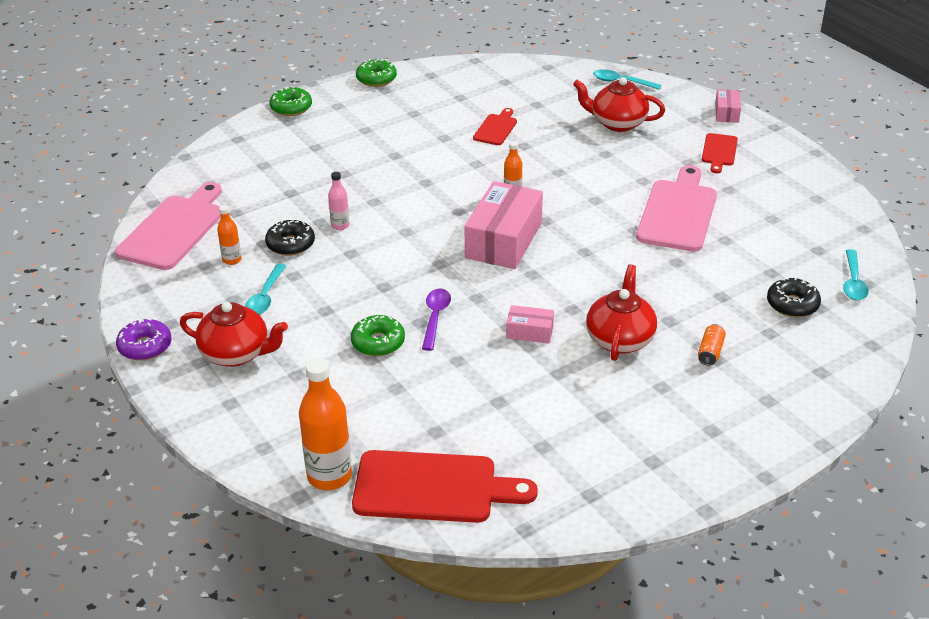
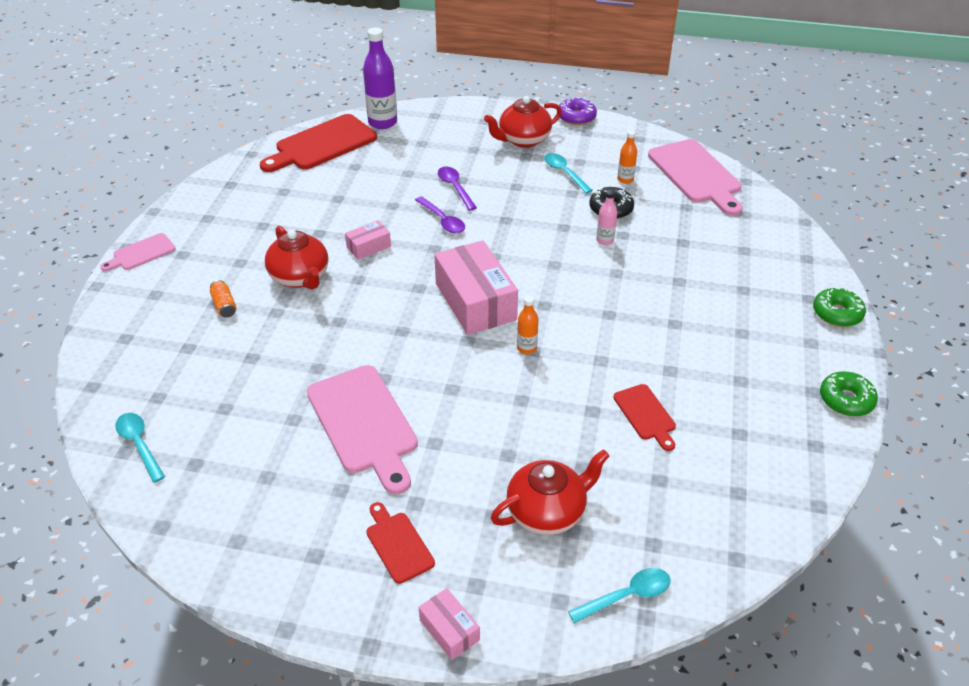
camera: 135 degrees right, 5 degrees up
orange bottle [299,358,352,490] -> purple bottle [363,28,397,129]
green donut [351,315,405,356] -> purple spoon [438,167,477,211]
black donut [767,277,821,317] -> none
none -> pink cutting board [100,233,176,271]

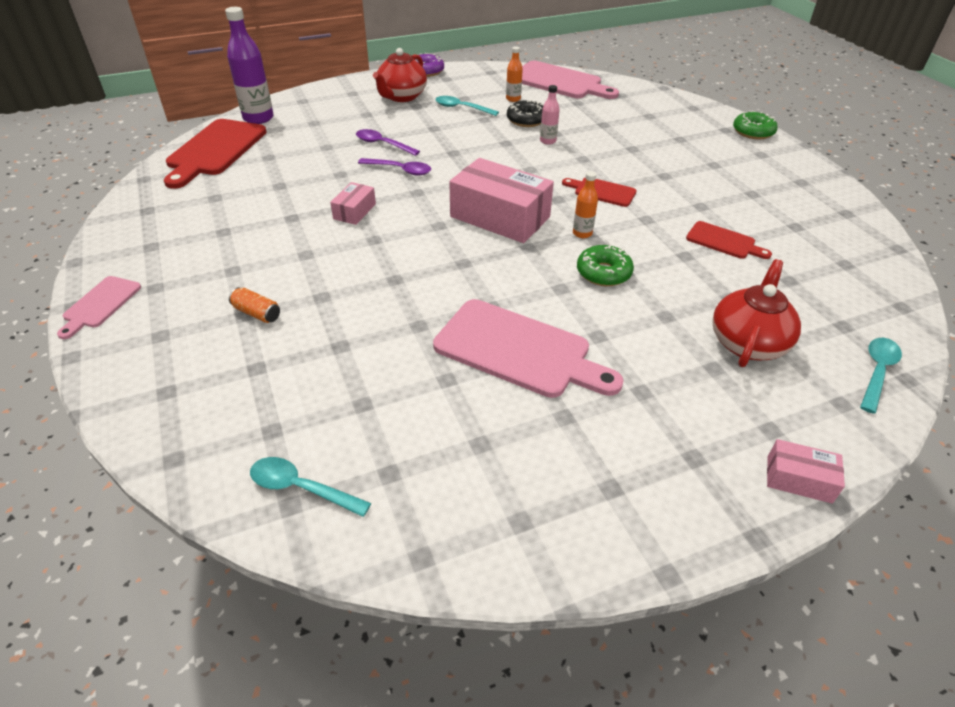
camera: 35 degrees left, 0 degrees up
red teapot [265,226,328,290] -> none
red cutting board [367,502,435,584] -> red cutting board moved to [562,178,637,207]
green donut [820,371,878,417] -> green donut moved to [577,245,634,286]

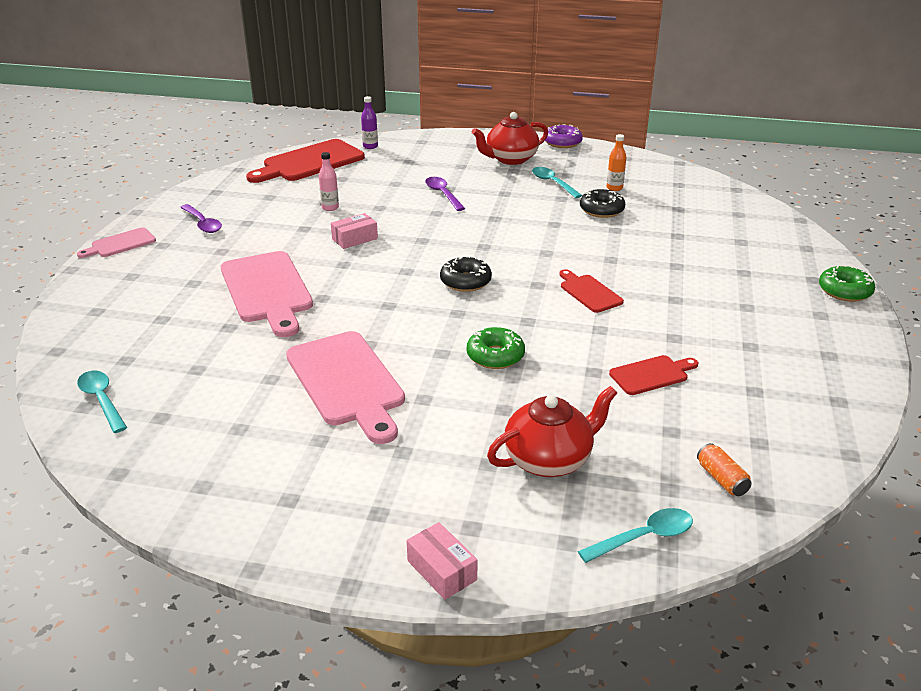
camera: 35 degrees right, 10 degrees down
purple bottle [225,7,274,124] -> purple bottle [361,96,378,149], size x0.52
orange can [229,287,280,323] -> orange can moved to [697,443,752,496]
purple spoon [358,158,431,176] -> purple spoon moved to [180,204,222,233]
pink box [449,158,554,243] -> black donut [440,256,492,292]
pink cutting board [522,61,619,99] -> pink cutting board moved to [221,251,313,337]
pink bottle [540,85,560,145] -> pink bottle moved to [319,152,339,211]
orange bottle [573,171,598,238] -> none
red cutting board [686,221,772,259] -> red cutting board turned 90 degrees counterclockwise [609,355,698,395]

